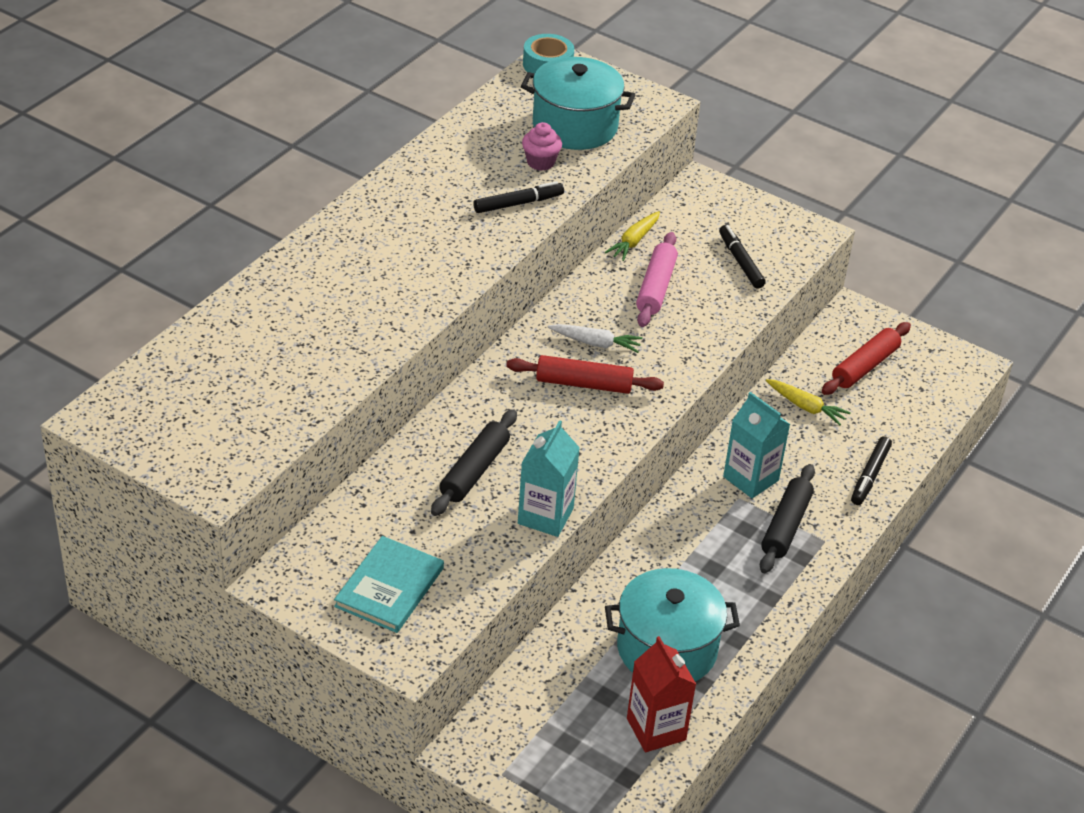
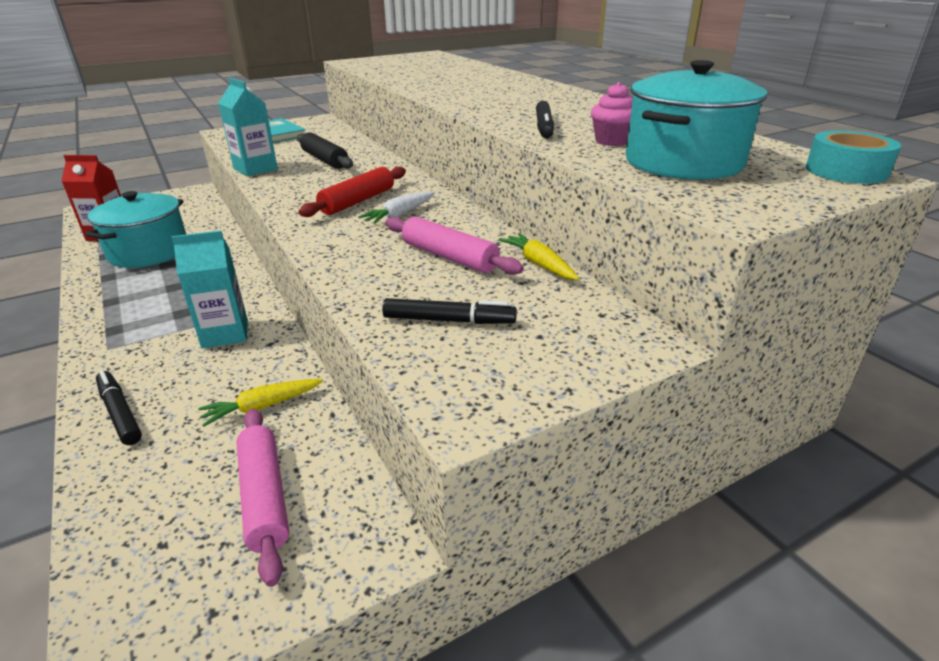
camera: 120 degrees right, 10 degrees down
black rolling pin [760,464,815,573] -> none
red rolling pin [822,322,911,395] -> pink rolling pin [236,408,289,587]

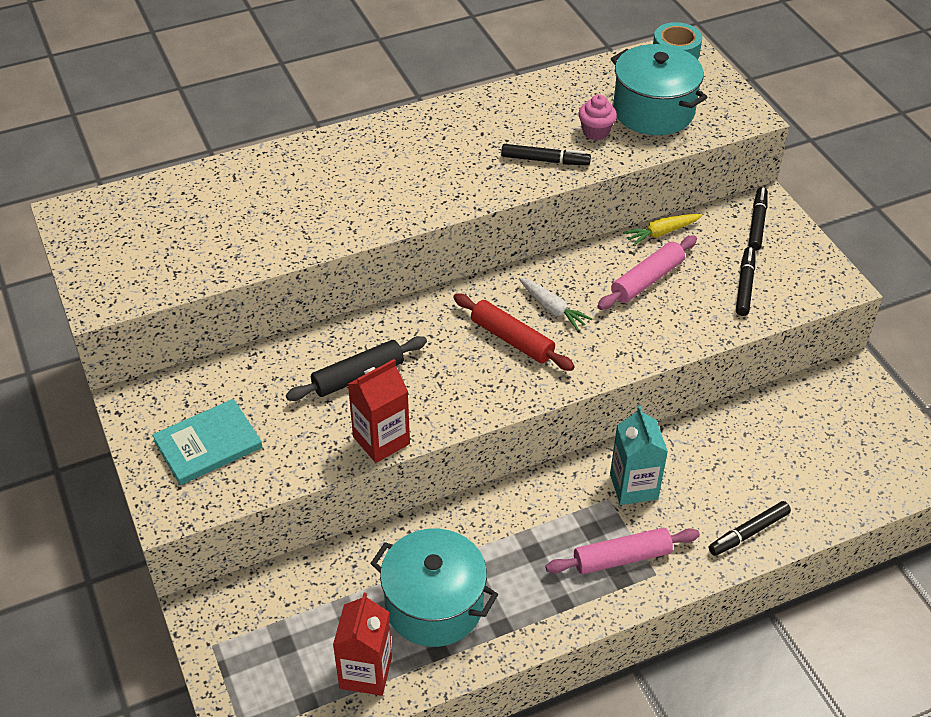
camera: 85 degrees left, 15 degrees up
yellow carrot [198,379,323,427] -> none
turquoise carton [218,78,278,176] -> red carton [348,359,410,463]
pink rolling pin [236,408,289,587] -> pink rolling pin moved to [545,528,700,574]
none -> black marker [748,187,768,251]

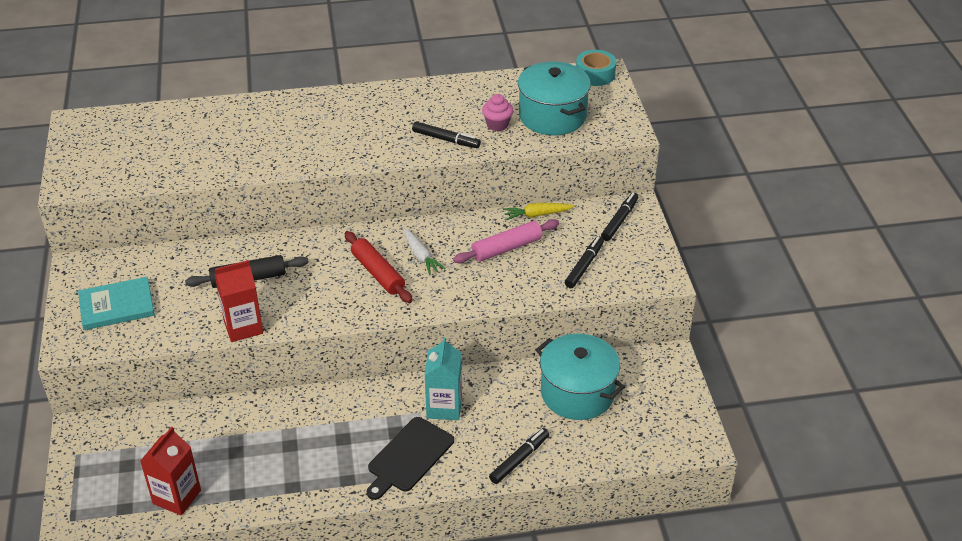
camera: 15 degrees right, 5 degrees down
turquoise pot [370,529,498,647] -> turquoise pot moved to [536,334,625,420]
pink rolling pin [545,528,700,574] -> black cutting board [367,417,454,500]
black marker [709,501,791,556] -> black marker turned 150 degrees clockwise [489,428,549,484]

